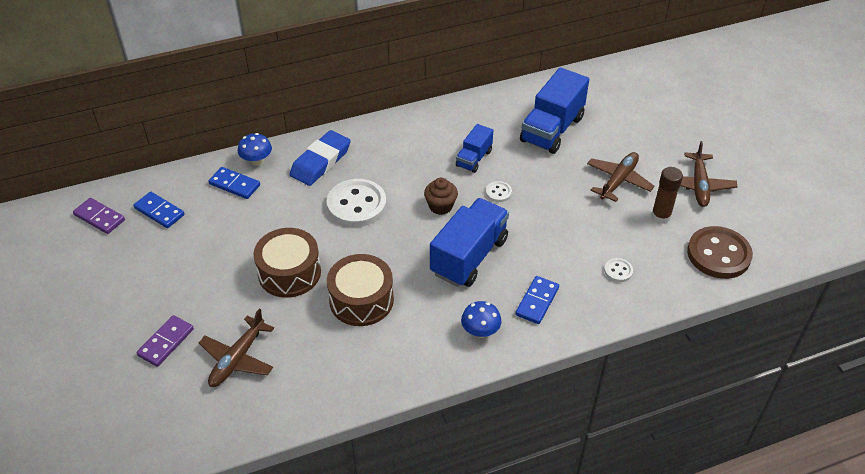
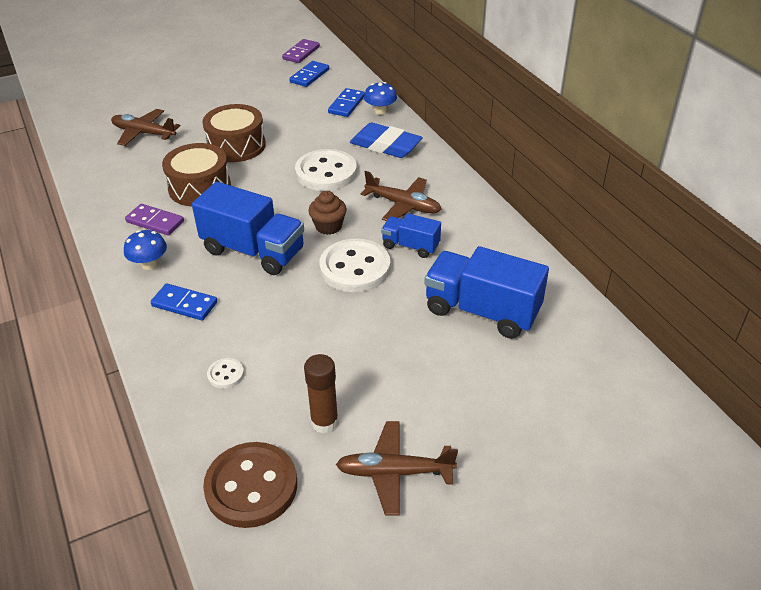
camera: 85 degrees right, 5 degrees down
purple domino [137,315,194,367] -> purple domino moved to [125,204,184,235]
white button [486,181,512,202] -> white button [320,239,390,292], size x2.23
brown plane [587,152,654,202] -> brown plane moved to [360,171,442,221]

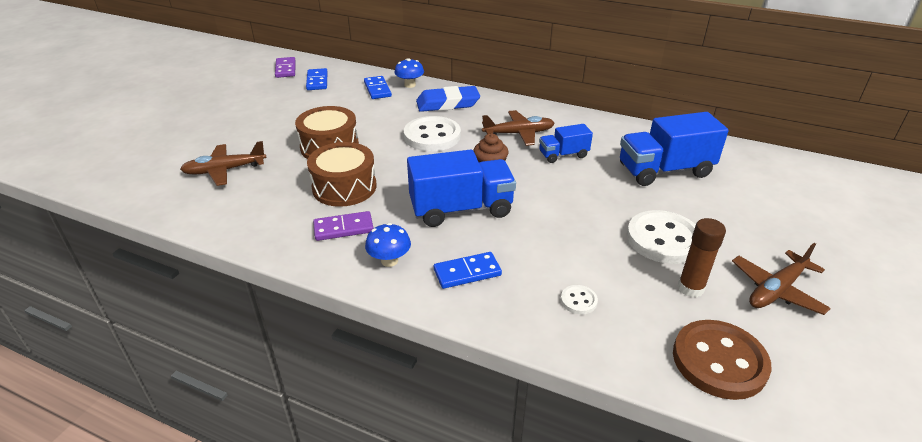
camera: 40 degrees left, 5 degrees down
white button [320,239,390,292] -> white button moved to [627,210,696,264]

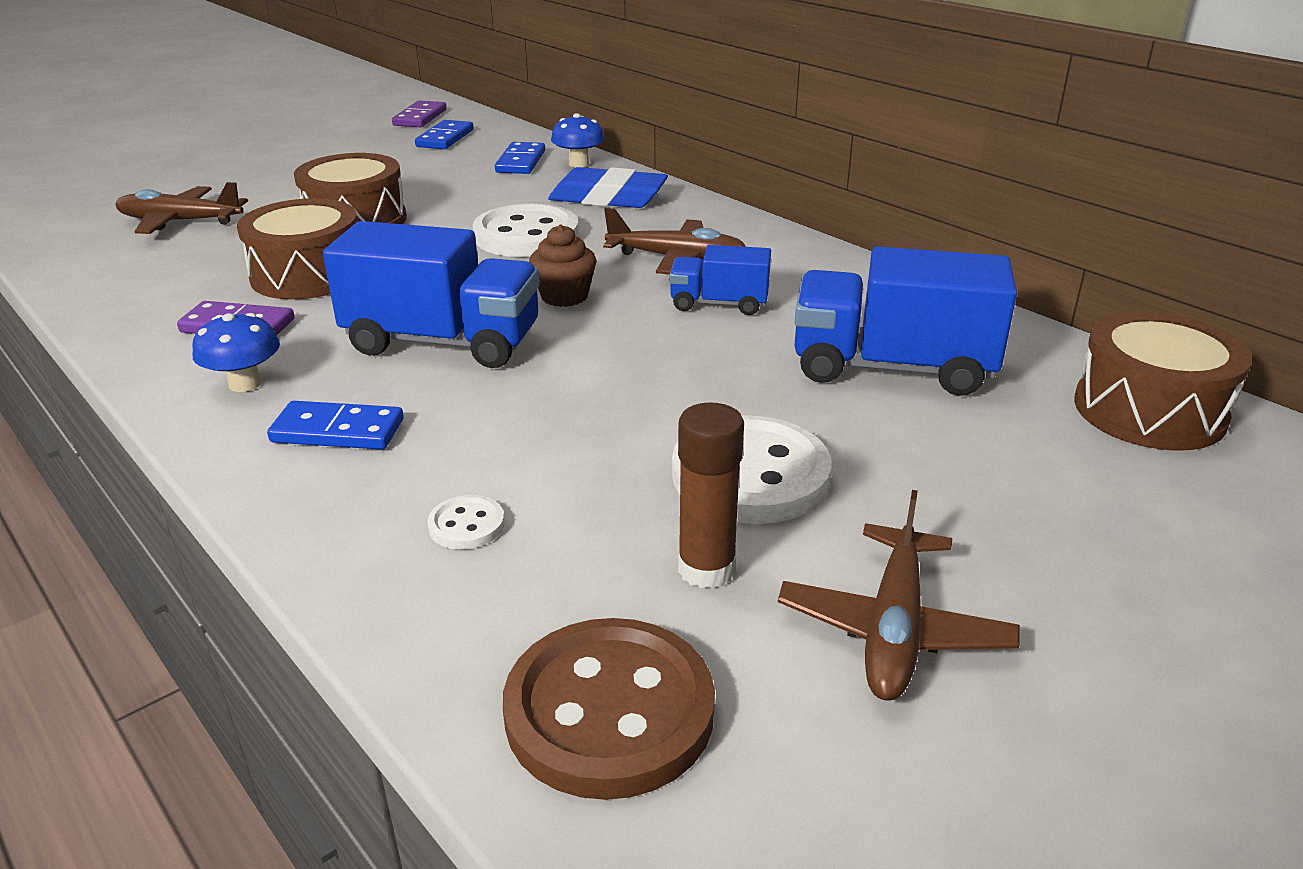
camera: 25 degrees right, 5 degrees down
brown plane [732,243,831,315] -> brown plane turned 60 degrees counterclockwise [778,490,1020,701]
none -> brown drum [1074,311,1252,451]

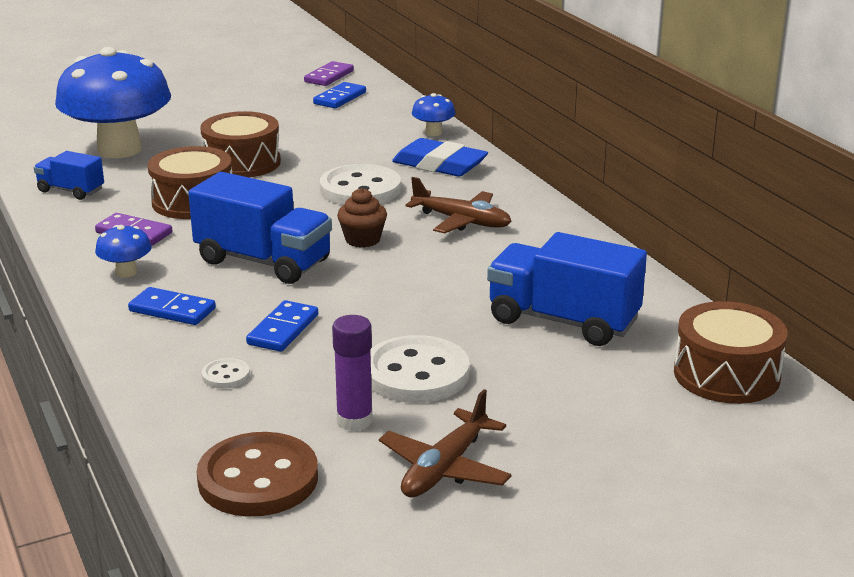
camera: 15 degrees right, 5 degrees down
brown plane [115,182,248,234] -> blue mushroom [55,47,171,158]
blue domino [495,142,545,174] -> blue domino moved to [246,300,318,352]
blue truck [669,245,771,315] -> blue truck moved to [34,151,104,200]
brown glue stick [678,402,744,589] -> purple glue stick [332,315,373,431]

